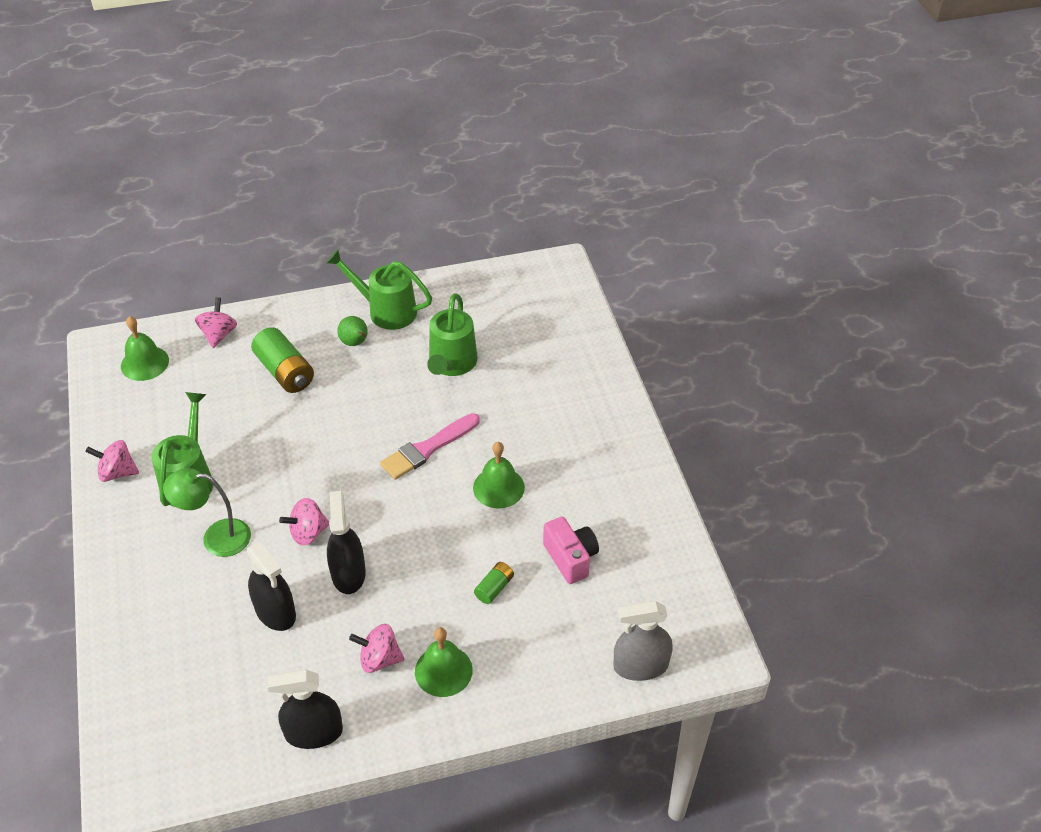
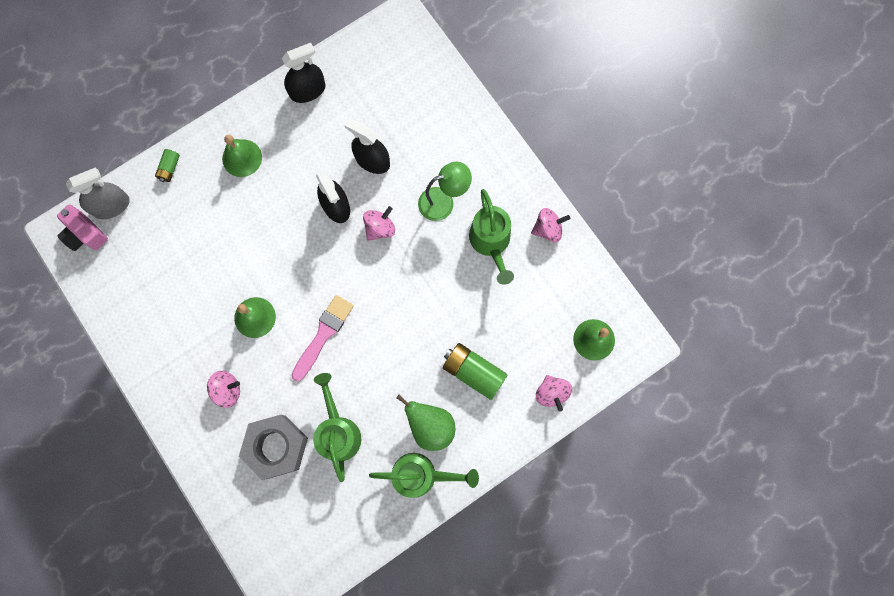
camera: 160 degrees right, 30 degrees up
green pear [337,316,368,346] -> green pear [396,394,455,451], size x1.59
pink spinning top [349,624,405,673] -> pink spinning top moved to [207,371,240,408]
green battery [474,562,514,604] -> green battery moved to [155,149,180,182]
pink camera [543,517,599,584] -> pink camera moved to [57,205,108,251]
none -> grey nut [239,415,308,480]

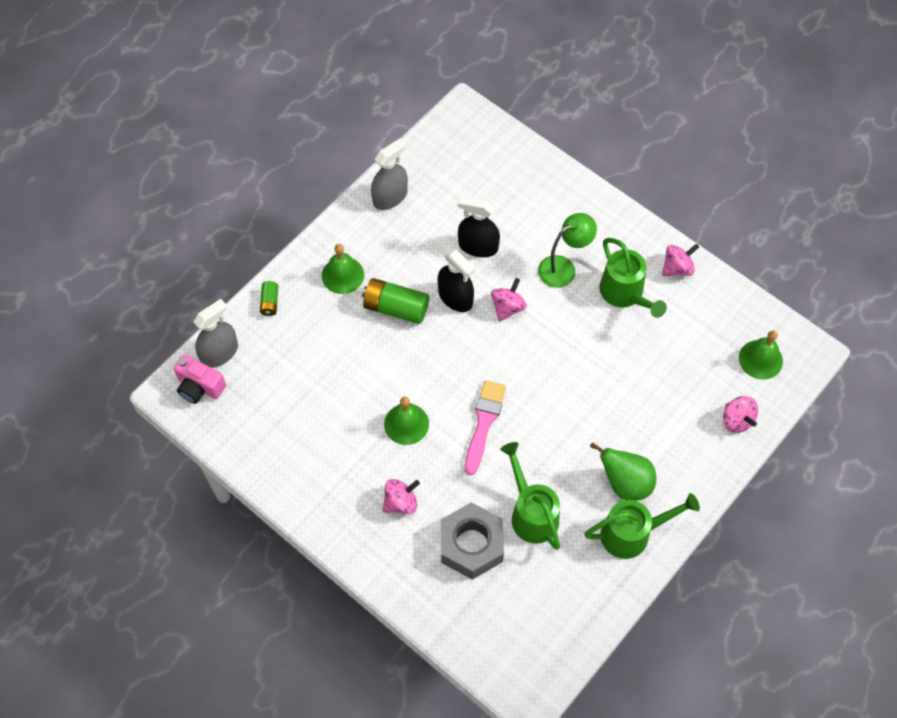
camera: 15 degrees left, 15 degrees down
black spray bottle [282,43,325,103] -> grey spray bottle [371,138,408,210]
green battery [443,343,508,400] -> green battery moved to [362,278,429,324]

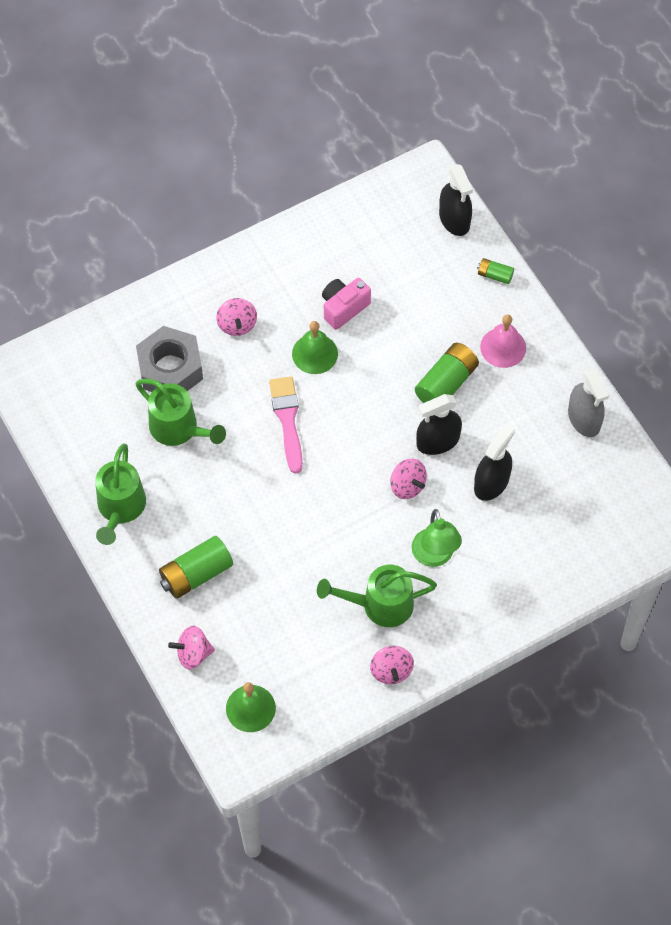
camera: 110 degrees right, 0 degrees up
pink camera [174,355,226,404] -> pink camera moved to [322,278,371,330]
grey spray bottle [193,299,238,368] -> black spray bottle [439,164,473,236]
green bell [322,244,364,294] -> pink bell [480,315,526,368]
pink brush [465,380,506,475] -> pink brush turned 135 degrees counterclockwise [269,377,303,473]
green watering can [500,442,560,550] -> green watering can turned 45 degrees clockwise [136,379,226,446]
green pear [590,442,656,501] -> none
none -> green battery [159,536,233,599]

